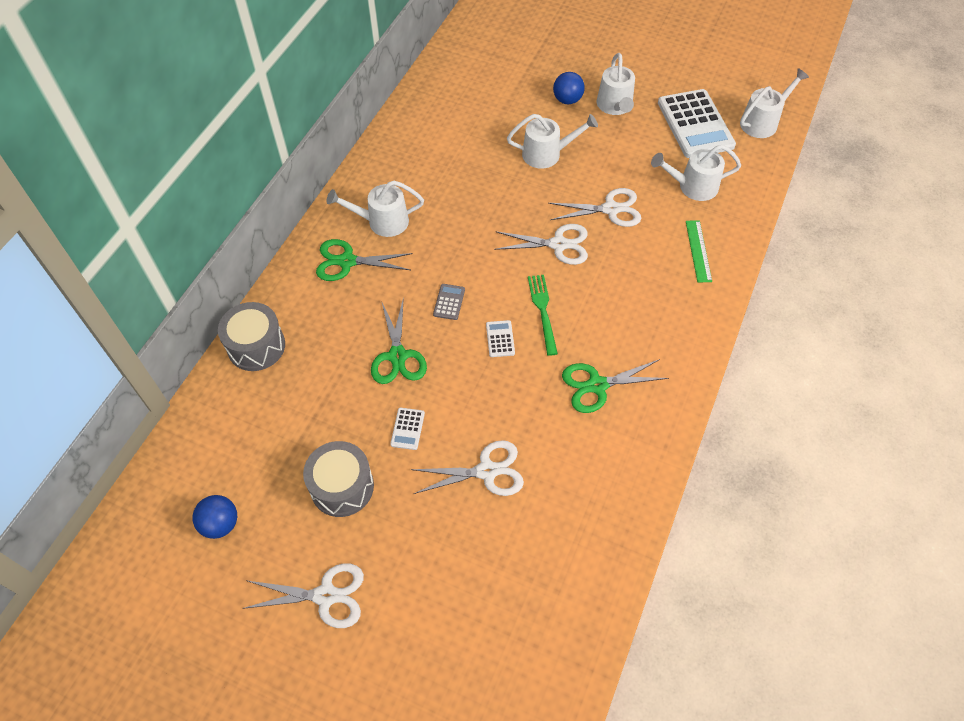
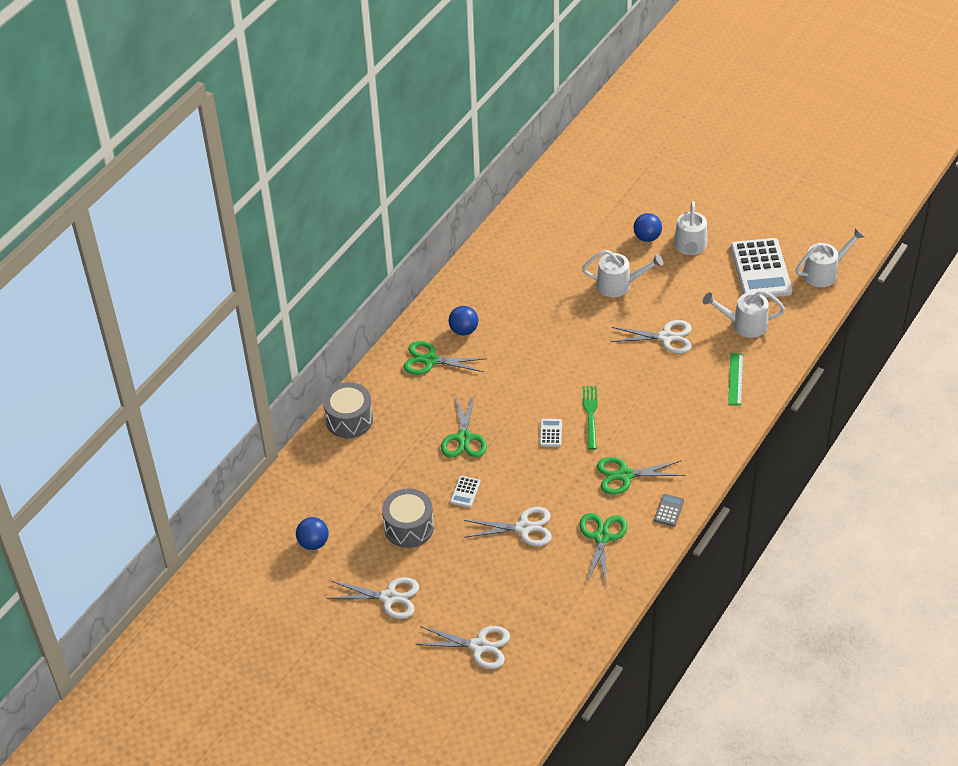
camera: 10 degrees right, 10 degrees down
white watering can [326,181,424,237] -> blue ball [449,306,478,335]
grey calculator [433,284,465,320] -> grey calculator moved to [654,494,684,527]
white scissors [494,224,588,265] -> white scissors moved to [416,626,510,669]
none -> green scissors [579,513,627,587]

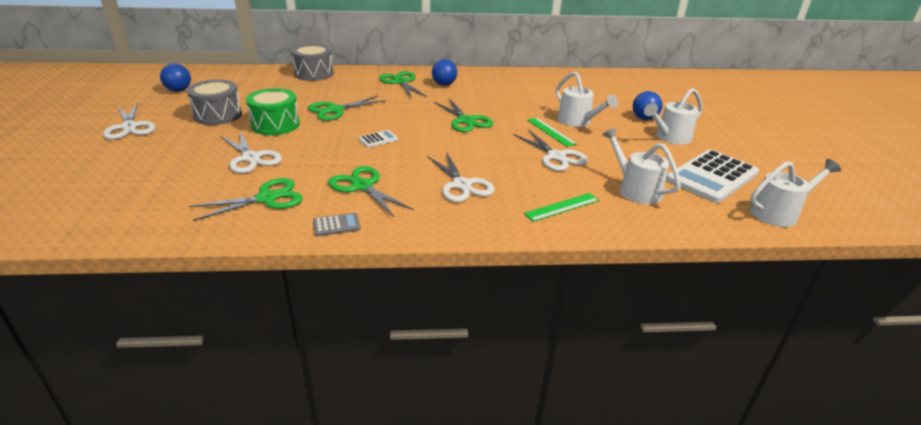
camera: 50 degrees right, 15 degrees down
white scissors [416,626,510,669] -> white scissors moved to [427,152,495,202]
white calculator [450,476,481,508] -> green drum [246,88,300,135]
green fork [583,386,598,450] -> none
white watering can [796,228,865,287] -> white watering can turned 45 degrees counterclockwise [750,159,841,227]
none -> green scissors [434,99,493,132]
none -> green ruler [527,118,577,147]

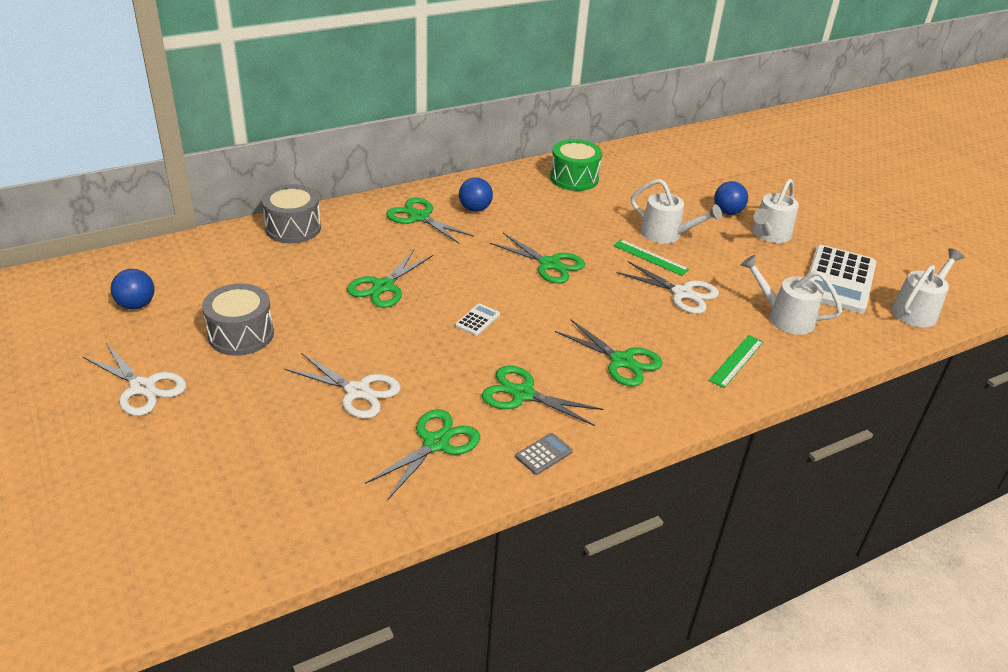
camera: 25 degrees left, 5 degrees up
green drum [246,88,300,135] -> green drum moved to [550,139,602,191]
white scissors [427,152,495,202] -> green scissors [555,319,663,387]

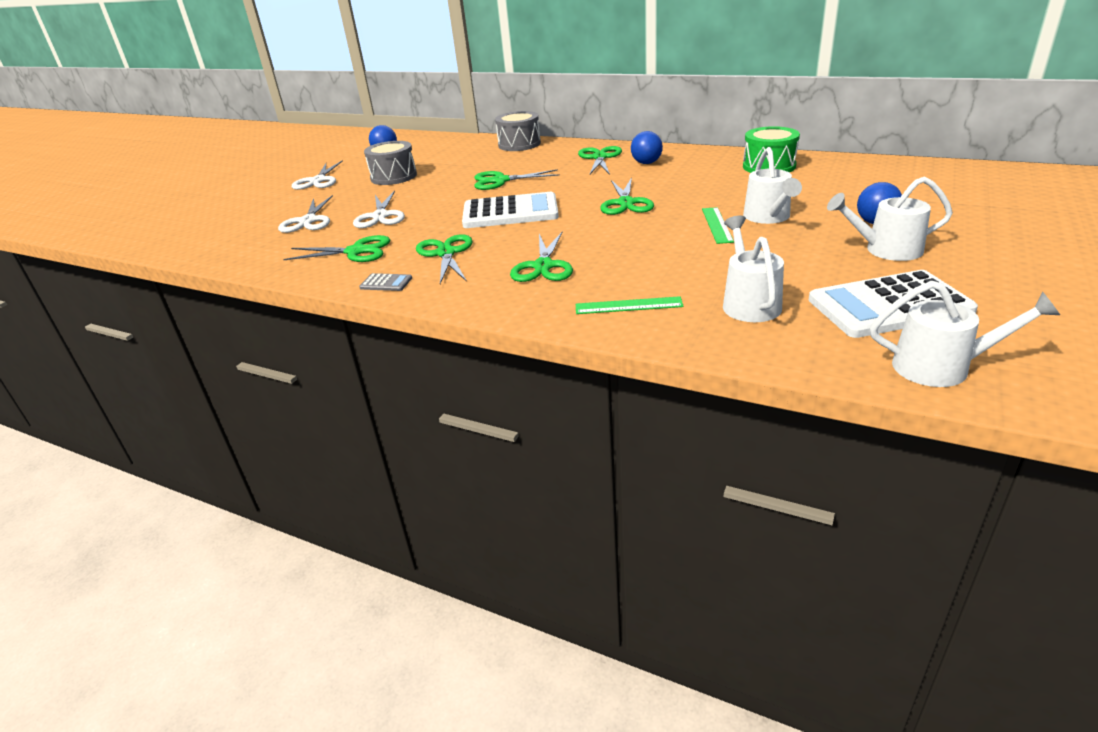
camera: 60 degrees right, 5 degrees down
white calculator [455,303,500,336] -> white calculator [462,192,559,228], size x2.42
white scissors [617,261,719,314] -> white scissors moved to [278,195,333,233]

